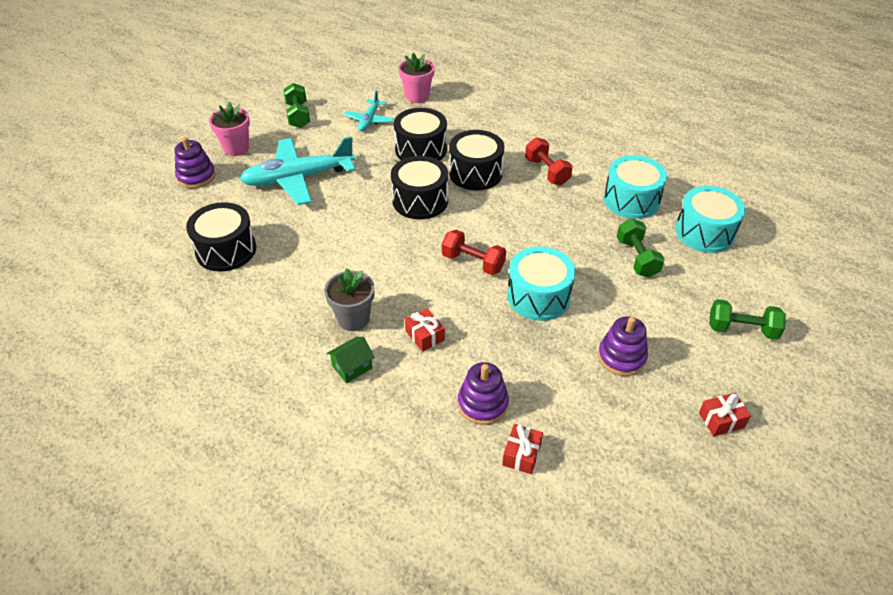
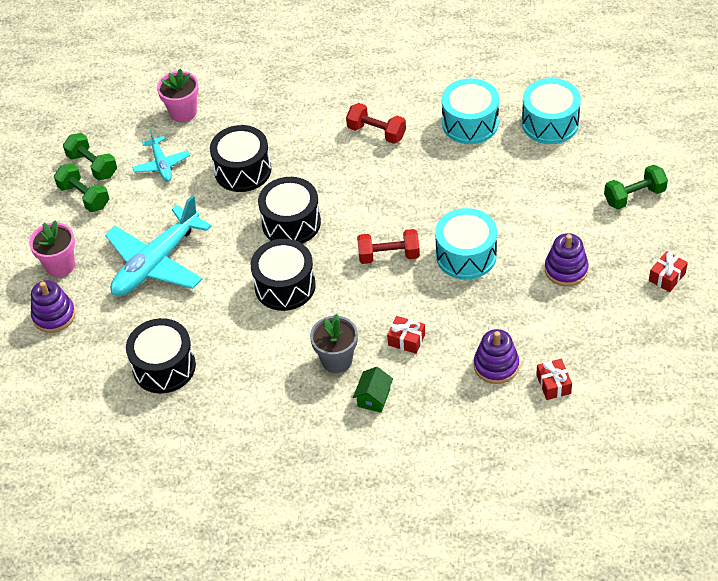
camera: 30 degrees left, 5 degrees up
black drum [449,130,505,190] -> black drum moved to [250,239,316,311]
green dumbbell [617,218,665,278] -> green dumbbell moved to [63,133,117,181]

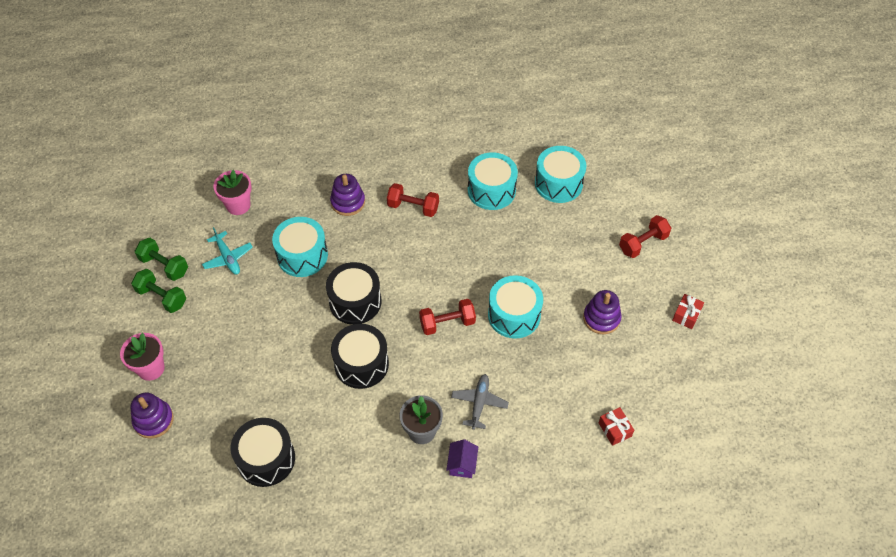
camera: 15 degrees left, 5 degrees up
turquoise plane [105,195,211,296] -> none
black drum [210,125,272,192] -> turquoise drum [272,217,328,277]
green house [353,367,393,413] -> purple house [446,440,478,478]
red gift [387,316,425,354] -> grey plane [451,374,509,430]
purple stacking toy [474,329,519,384] -> purple stacking toy moved to [330,174,365,216]
green dumbbell [604,165,668,209] -> red dumbbell [619,215,671,258]

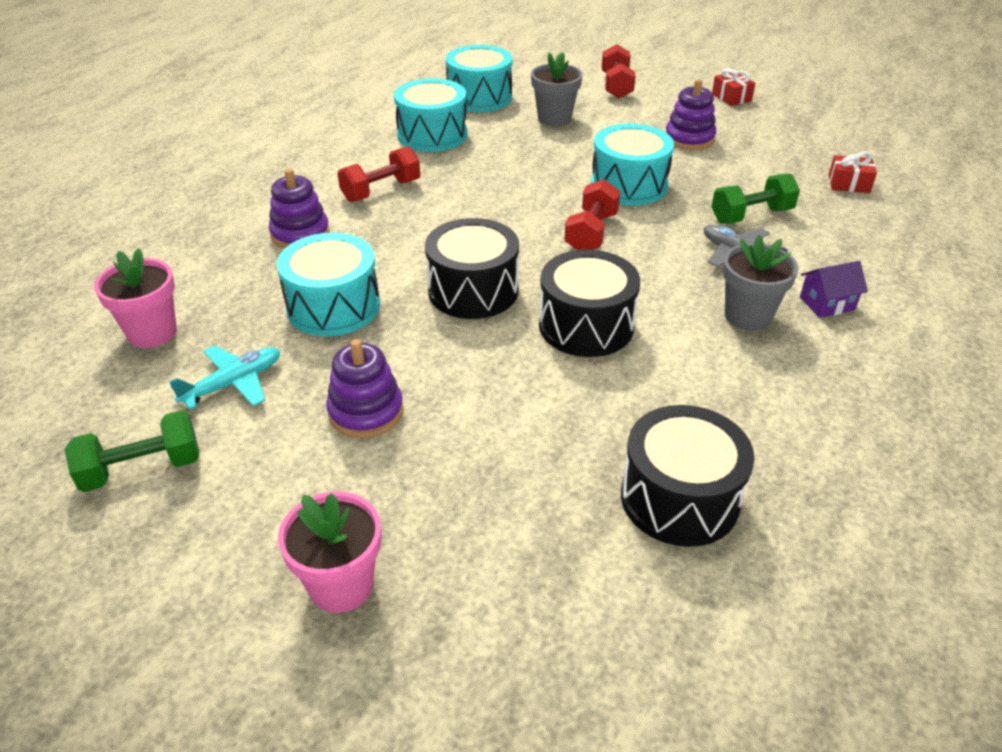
camera: 55 degrees left, 15 degrees down
purple stacking toy [130,393,174,439] -> purple stacking toy moved to [326,339,404,438]
green dumbbell [131,269,186,313] -> green dumbbell moved to [711,173,800,223]
turquoise plane [202,227,253,275] -> turquoise plane turned 45 degrees counterclockwise [169,345,280,410]
purple house [446,440,478,478] -> purple house turned 60 degrees counterclockwise [800,261,868,318]
none -> grey flower pot [531,52,583,126]

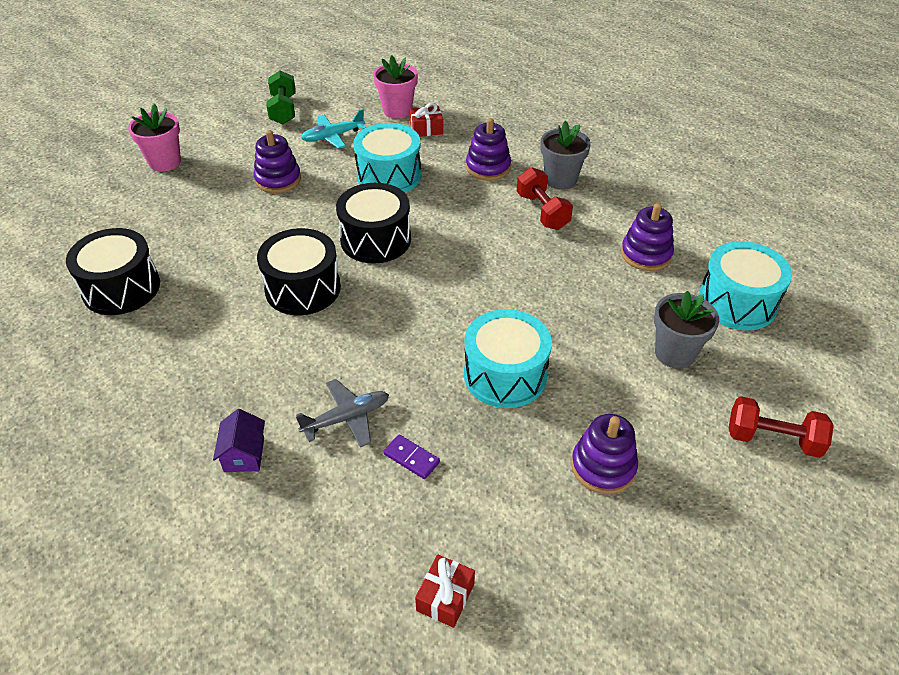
camera: 105 degrees right, 5 degrees up
turquoise plane [169,345,280,410] -> turquoise plane turned 90 degrees clockwise [301,109,366,149]
turquoise drum [394,78,467,152] -> purple stacking toy [621,203,674,271]
red dumbbell [564,179,620,250] -> none
green dumbbell [711,173,800,223] -> purple domino [383,435,440,479]
red gift [712,68,755,106] -> red gift moved to [410,103,443,137]
grey flower pot [723,235,799,331] -> grey flower pot moved to [540,121,591,190]

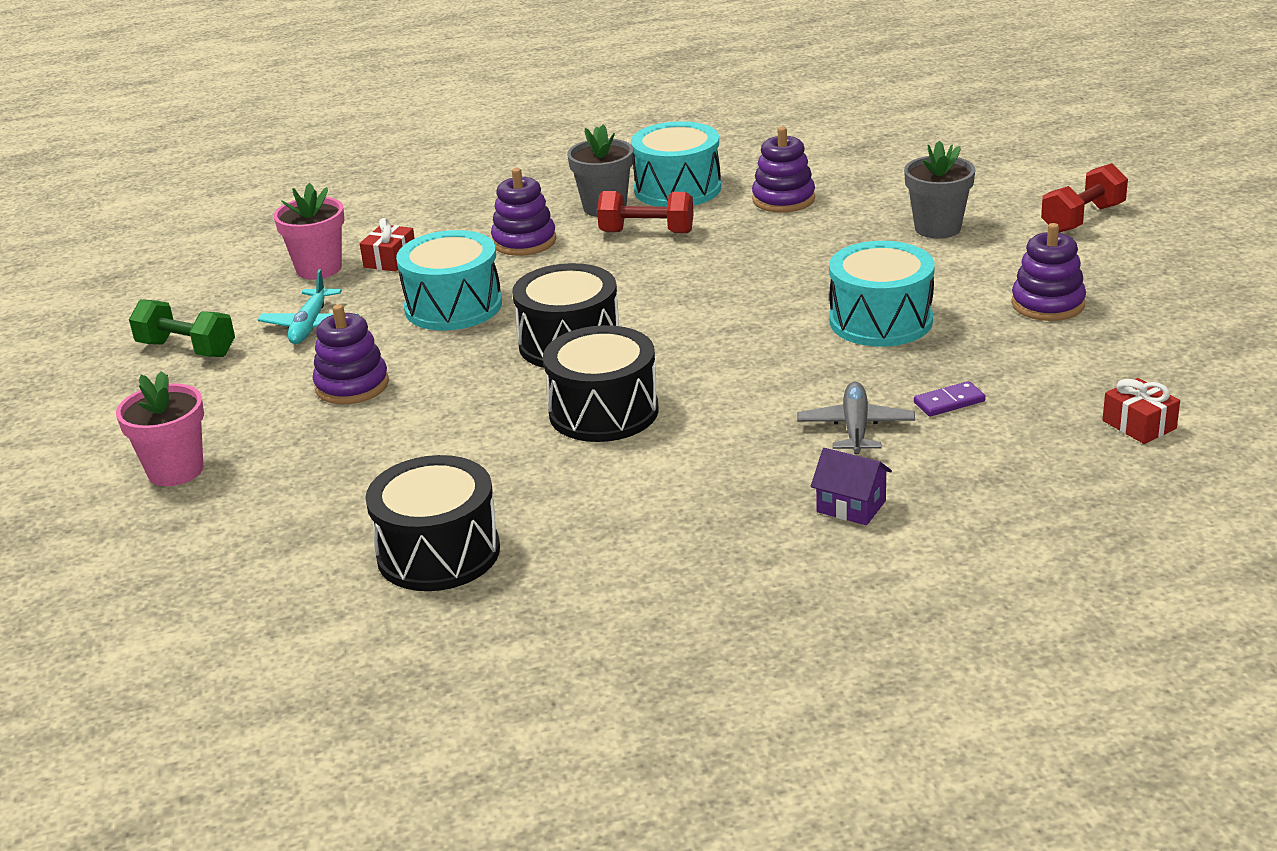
camera: 55 degrees left, 15 degrees down
turquoise drum [699,241,792,330] -> turquoise drum moved to [631,121,721,207]

